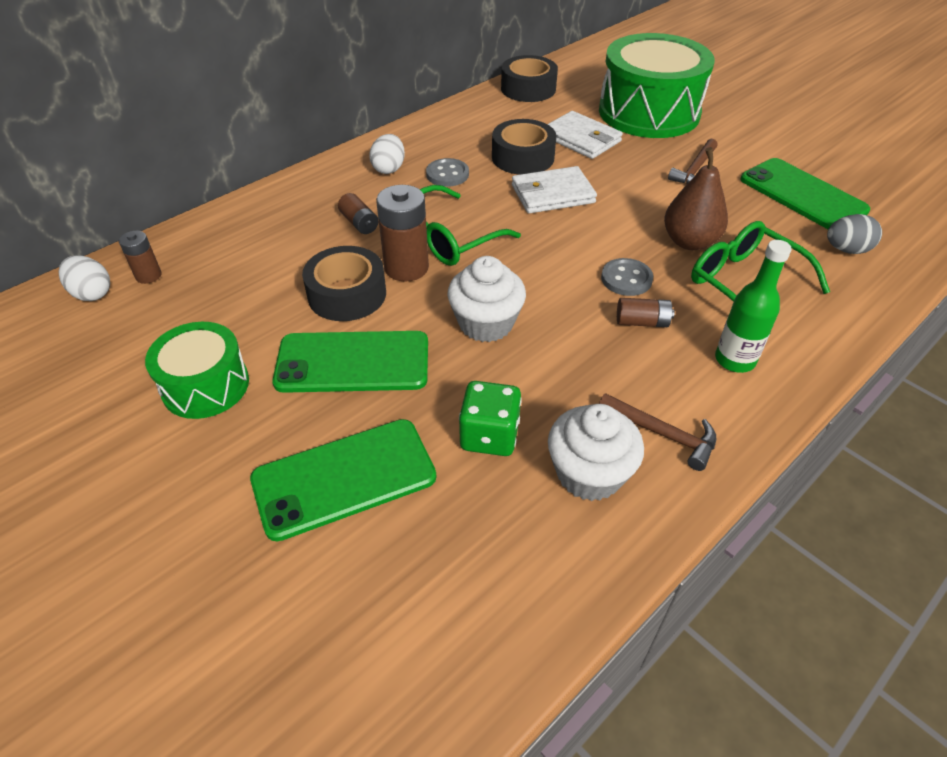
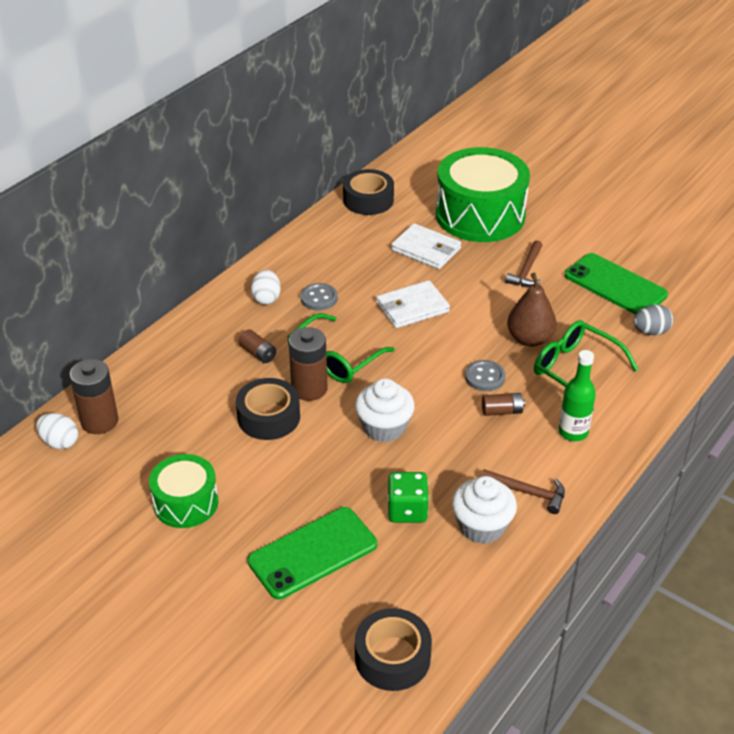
camera: 10 degrees left, 5 degrees down
brown battery [119,231,161,284] -> brown battery [69,359,118,434], size x1.79
green phone [272,331,428,393] -> none
black tape [492,119,556,175] -> black tape moved to [355,608,432,691]

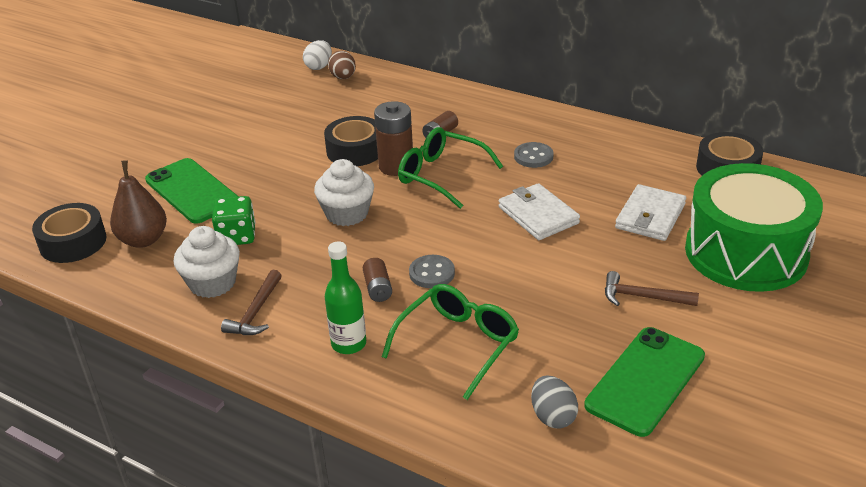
camera: 85 degrees right, 5 degrees down
brown battery [69,359,118,434] -> brown egg [328,51,356,79]
green drum [149,454,218,528] -> none
white egg [251,270,281,305] -> none
brown pear [507,273,556,346] -> brown pear moved to [110,160,167,248]

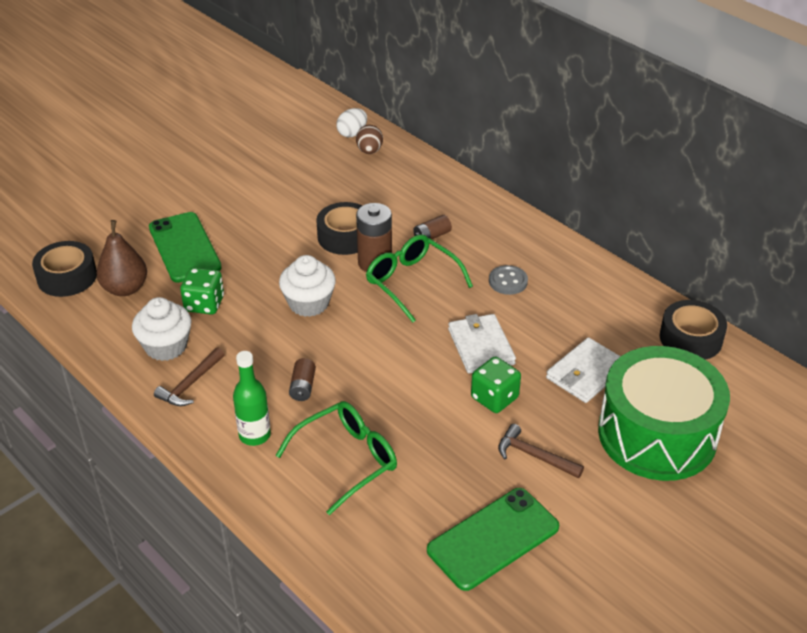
camera: 15 degrees right, 5 degrees up
grey button [409,255,455,288] -> none
grey egg [531,376,578,429] -> none
none -> green dice [471,357,521,413]

